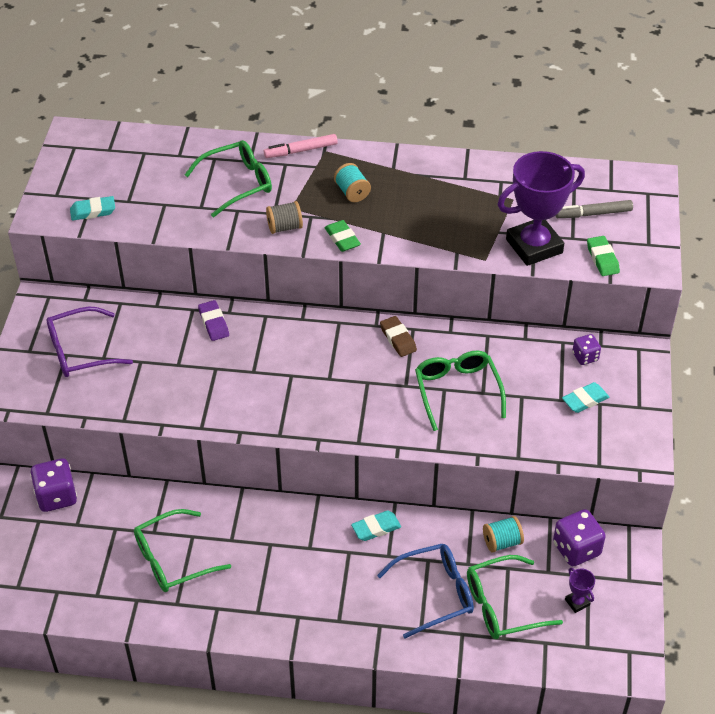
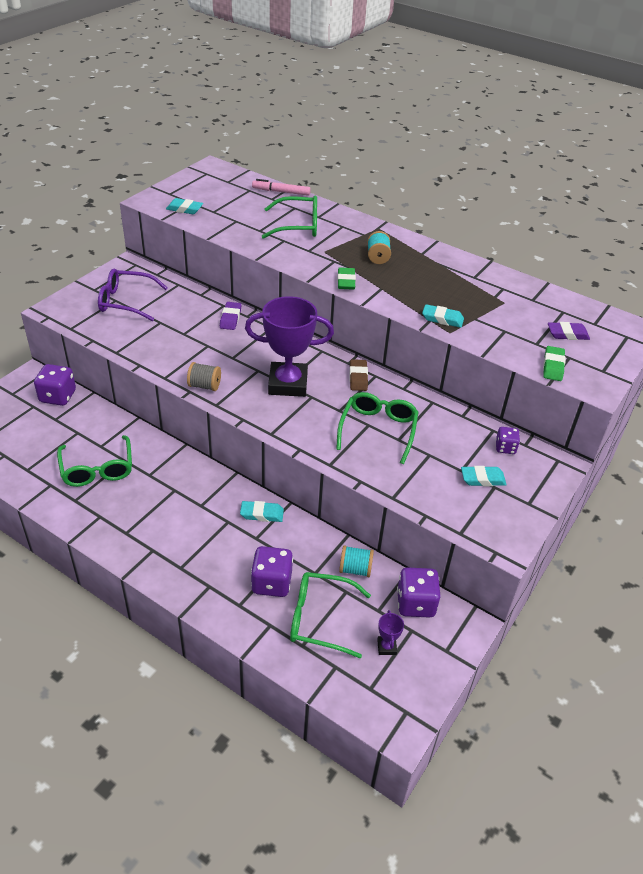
camera: 25 degrees right, 5 degrees down
green glasses [134,509,231,592] -> green glasses turned 105 degrees counterclockwise [57,435,132,487]
pink marker [264,134,338,158] -> pink marker moved to [252,179,311,196]
grey spool [266,201,303,234] -> grey spool moved to [187,362,221,391]
blue glasses [377,544,474,638] -> purple dice [251,546,293,597]
purple trophy [497,151,585,266] -> purple trophy moved to [245,296,334,397]
grey marker [555,200,633,218] -> purple eraser [548,322,590,340]
none -> turquoise eraser [422,304,464,328]

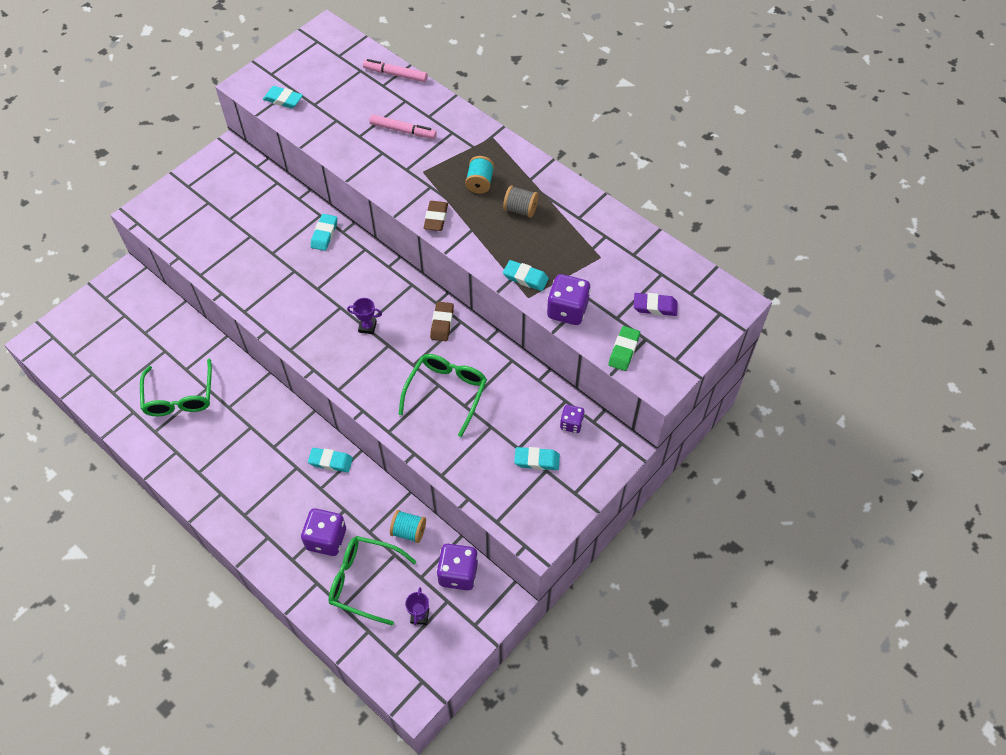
camera: 10 degrees right, 15 degrees up
purple dice [34,364,76,406] -> purple dice moved to [547,274,591,325]
purple glasses [98,269,168,321] -> none
grey spool [187,362,221,391] -> grey spool moved to [503,185,538,218]
purple eraser [220,302,242,330] -> turquoise eraser [311,214,337,251]
purple trophy [245,296,334,397] -> purple trophy [347,298,382,334], size x0.40
green glasses [262,196,317,239] -> pink marker [370,115,437,139]
green eraser [337,267,356,290] -> brown eraser [423,201,448,231]

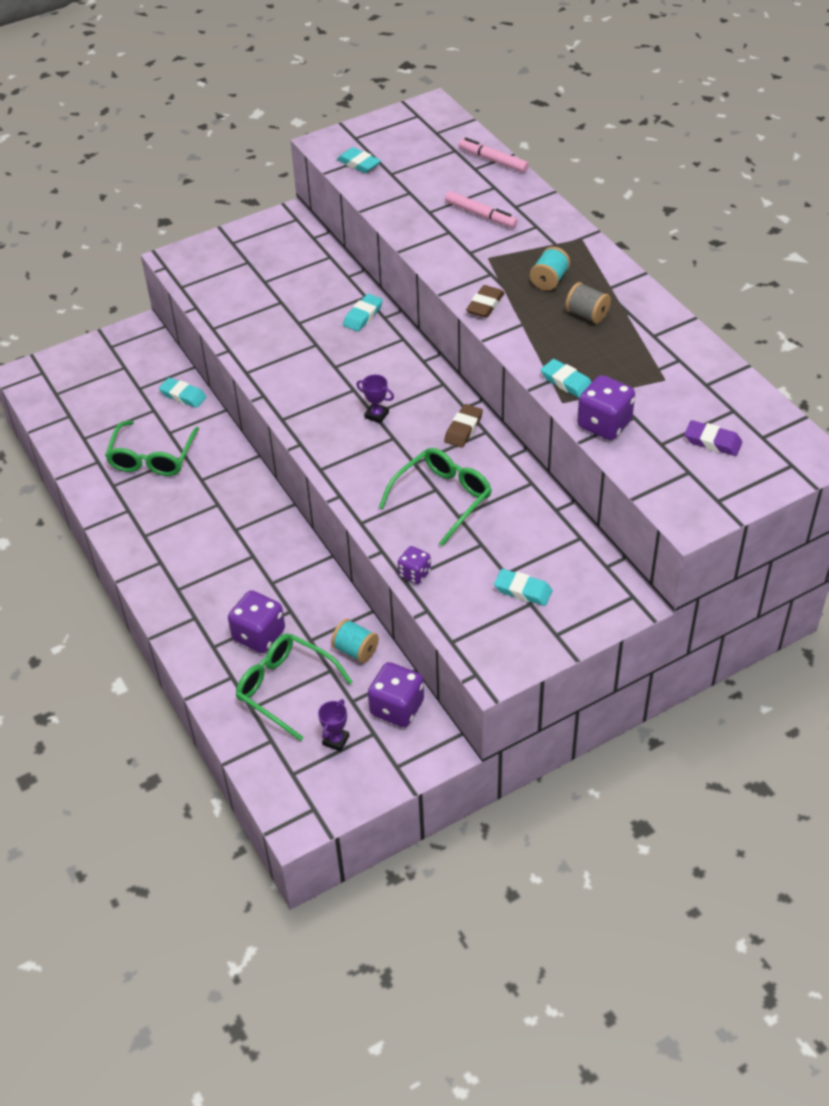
camera: 20 degrees right, 10 degrees down
turquoise eraser [308,448,353,472] -> turquoise eraser moved to [159,378,207,408]
purple dice [560,405,585,433] -> purple dice moved to [398,546,431,584]
green eraser [609,326,640,371] -> none

